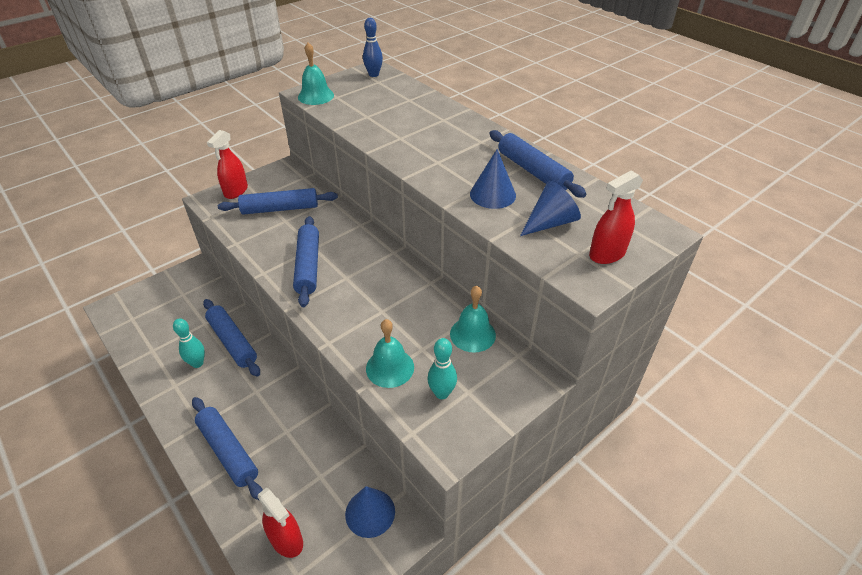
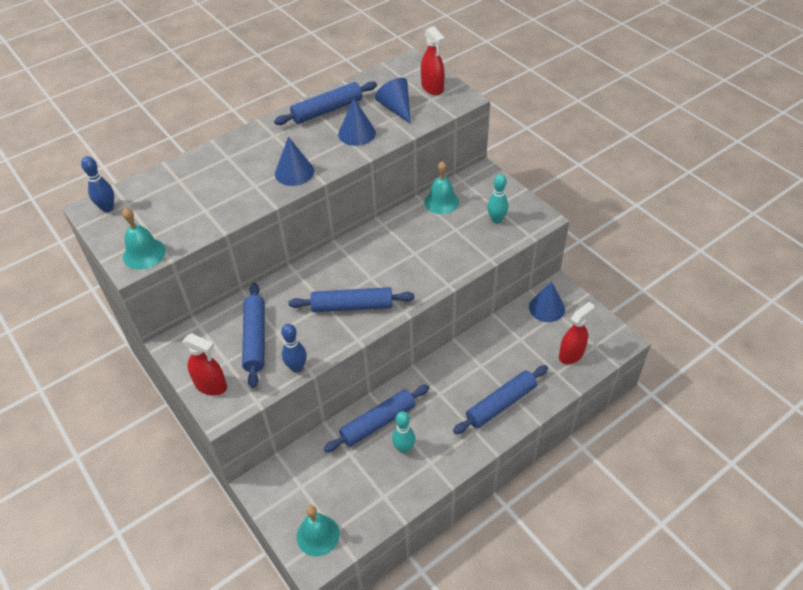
camera: 85 degrees left, 5 degrees up
turquoise bell [366,319,414,388] -> turquoise bell moved to [297,505,340,557]
none -> blue cone [275,137,314,186]
none -> blue bowling pin [281,324,307,373]

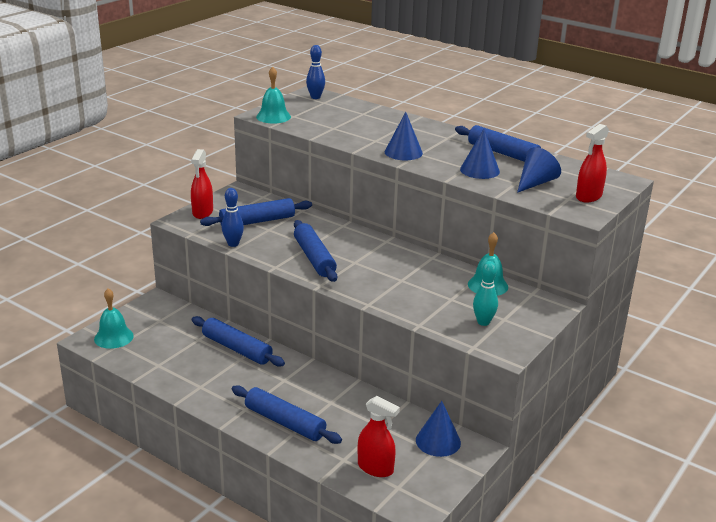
camera: 70 degrees right, 20 degrees down
turquoise bowling pin [392,411,415,454] -> none

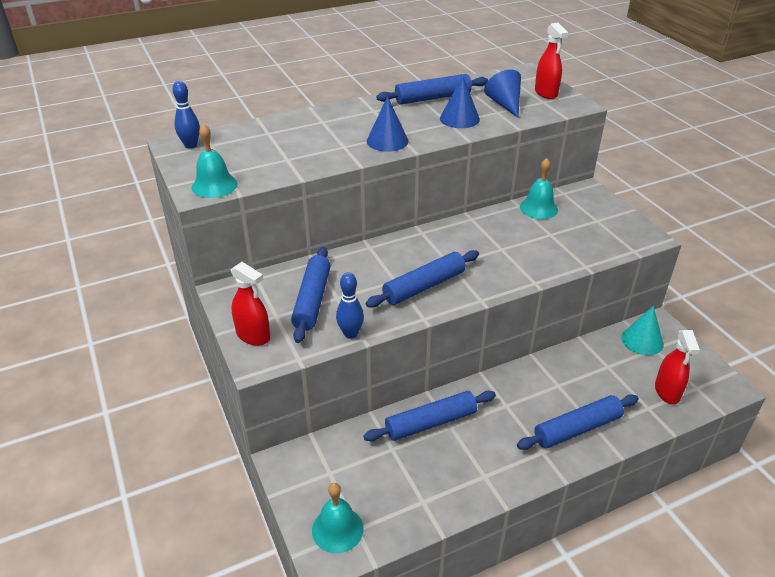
camera: 60 degrees left, 10 degrees up
blue rolling pin [294,220,337,282] -> blue rolling pin turned 45 degrees counterclockwise [366,250,479,308]
red spray bottle [358,396,400,477] -> red spray bottle turned 120 degrees clockwise [655,330,700,404]
blue cone [416,401,461,457] -> turquoise cone [621,306,664,355]
turquoise bowling pin [473,261,498,326] -> none

